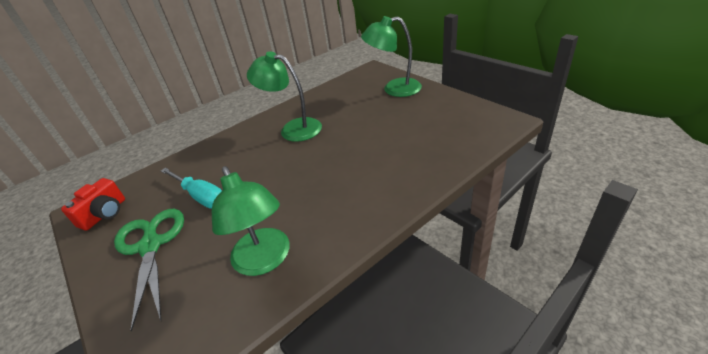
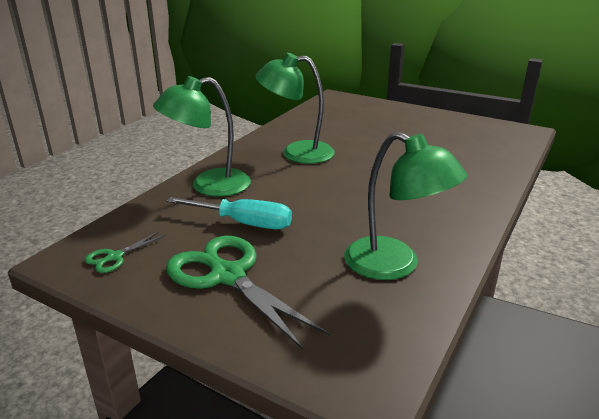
camera: 25 degrees left, 10 degrees down
red camera [61,178,125,230] -> green scissors [85,231,166,273]
green lamp [361,16,422,97] -> green lamp moved to [153,76,251,197]

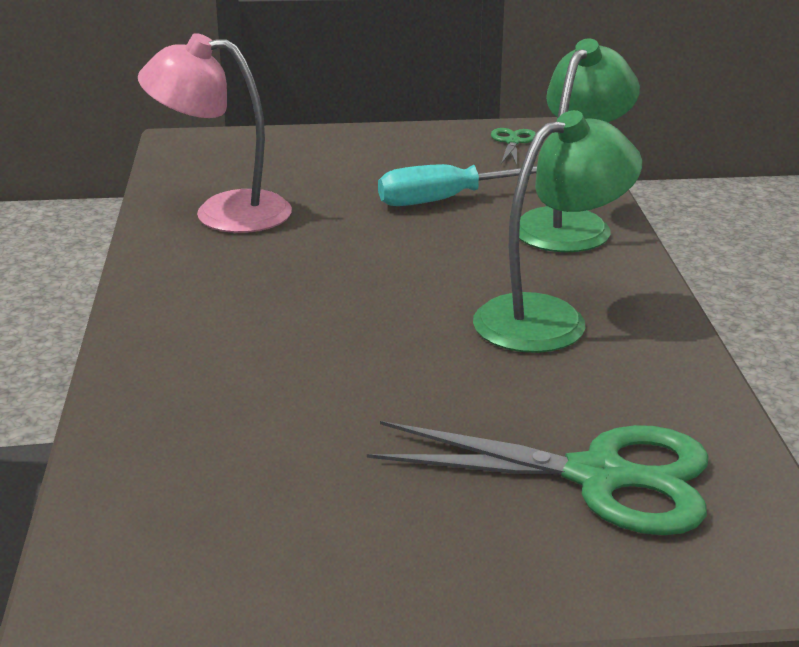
camera: 145 degrees right, 0 degrees up
green scissors [166,236,330,350] -> green scissors moved to [367,421,709,535]
green lamp [344,132,468,280] -> pink lamp [138,33,292,233]

